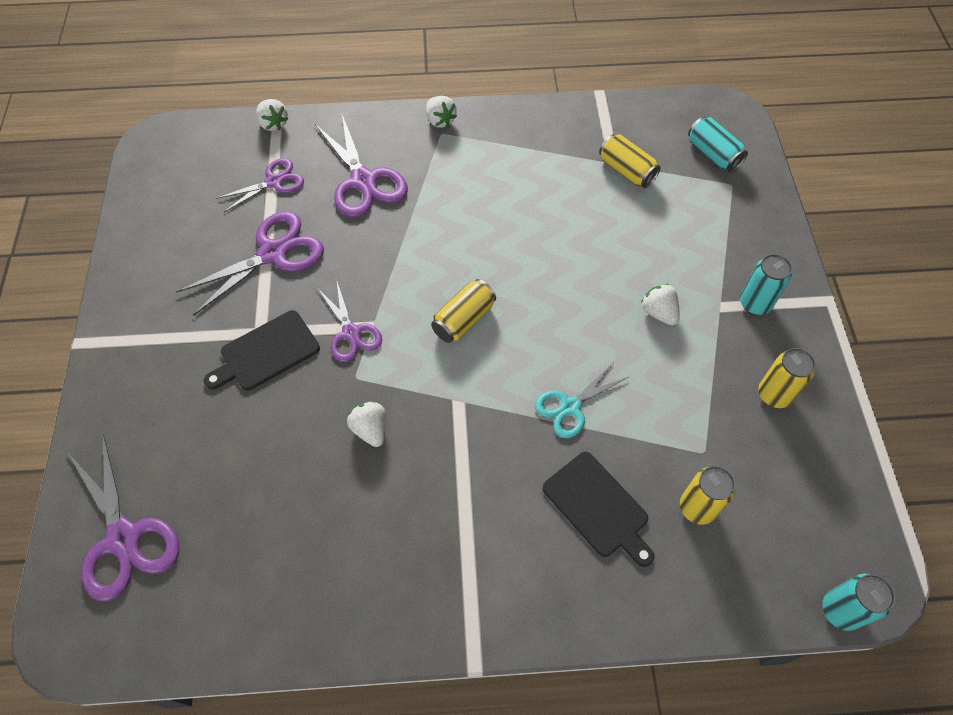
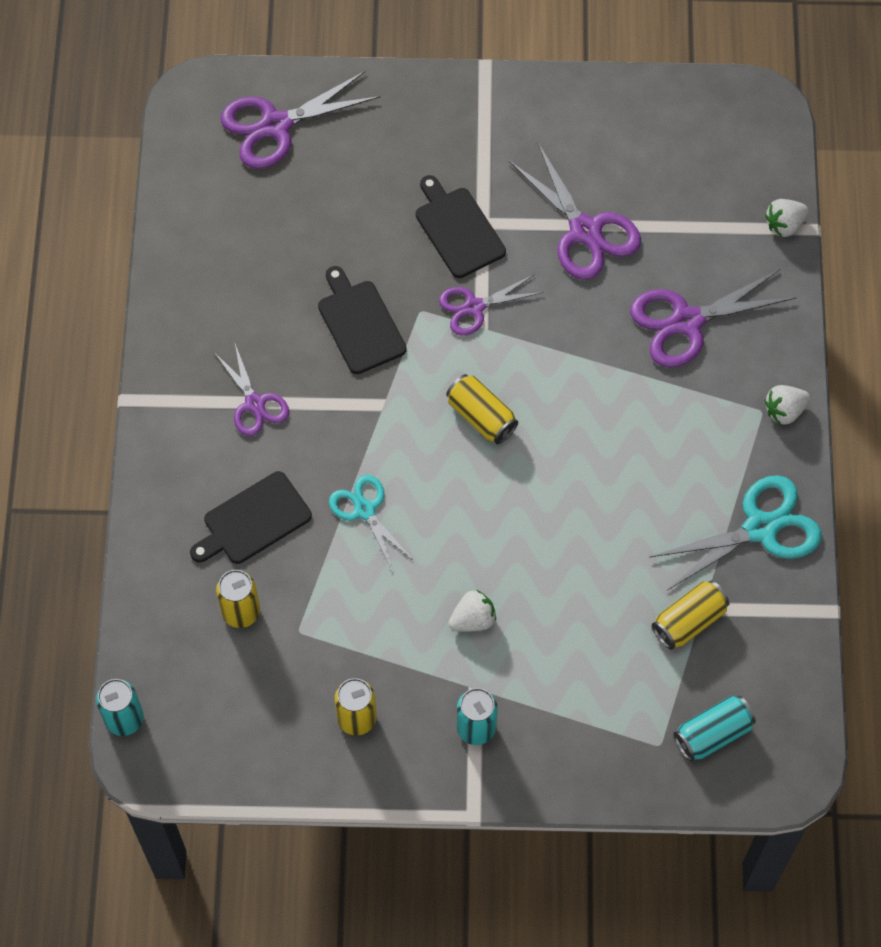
camera: 95 degrees right, 5 degrees up
purple scissors [216,158,304,212] -> purple scissors moved to [214,341,289,436]
white strawberry [347,401,386,447] -> black cutting board [318,266,407,374]
none -> turquoise scissors [650,475,822,590]

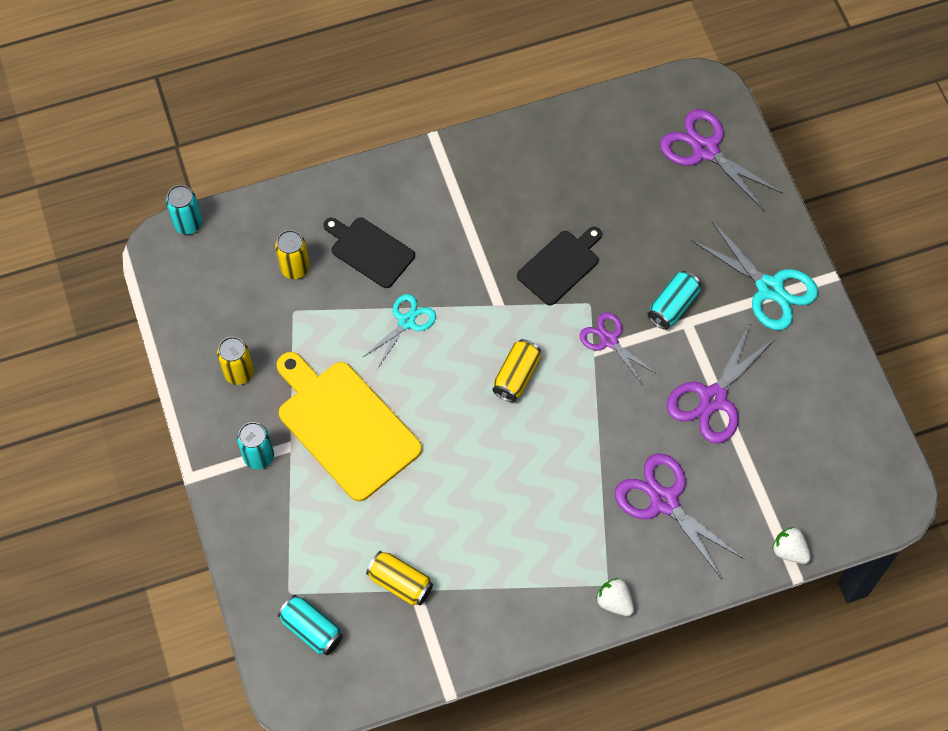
camera: 70 degrees right, 0 degrees up
purple scissors [214,341,289,436] -> none
black cutting board [416,175,506,278] -> turquoise can [647,271,701,330]
white strawberry [449,590,496,632] -> yellow cutting board [277,352,422,502]
turquoise scissors [650,475,822,590] -> turquoise scissors moved to [692,221,818,330]

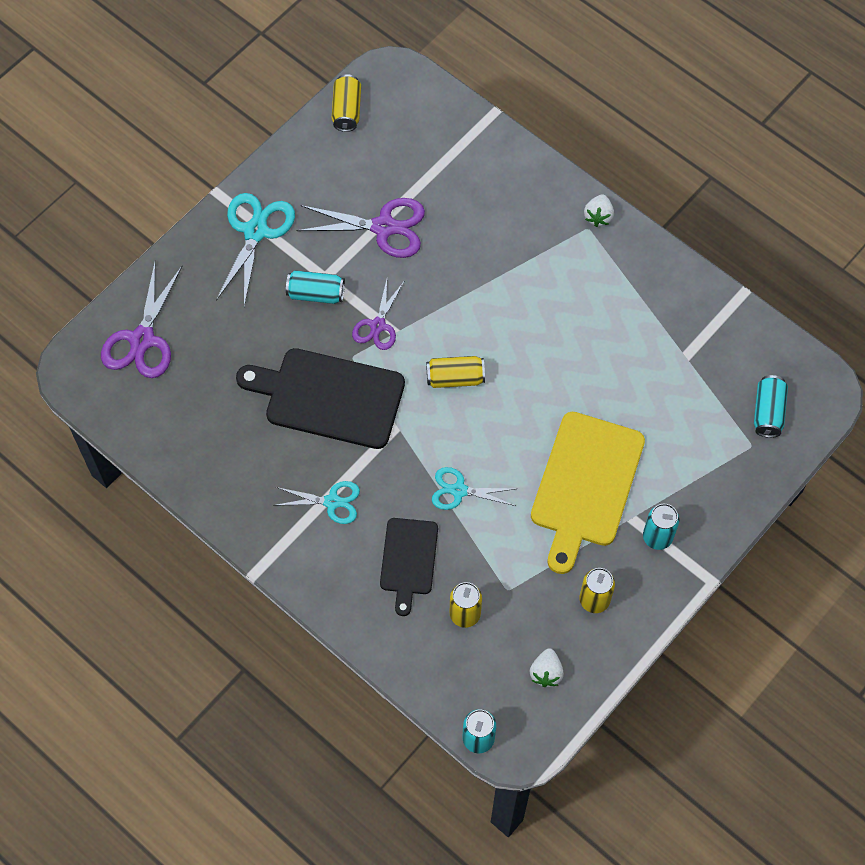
camera: 120 degrees left, 0 degrees up
yellow can [366,551,433,605] -> yellow can moved to [332,74,361,132]
black cutting board [517,227,602,305] -> black cutting board [236,348,405,449], size x1.71
purple scissors [615,453,745,579] -> none
white strawberry [772,527,811,564] -> white strawberry moved to [530,648,564,687]
none -> turquoise scissors [273,481,360,524]

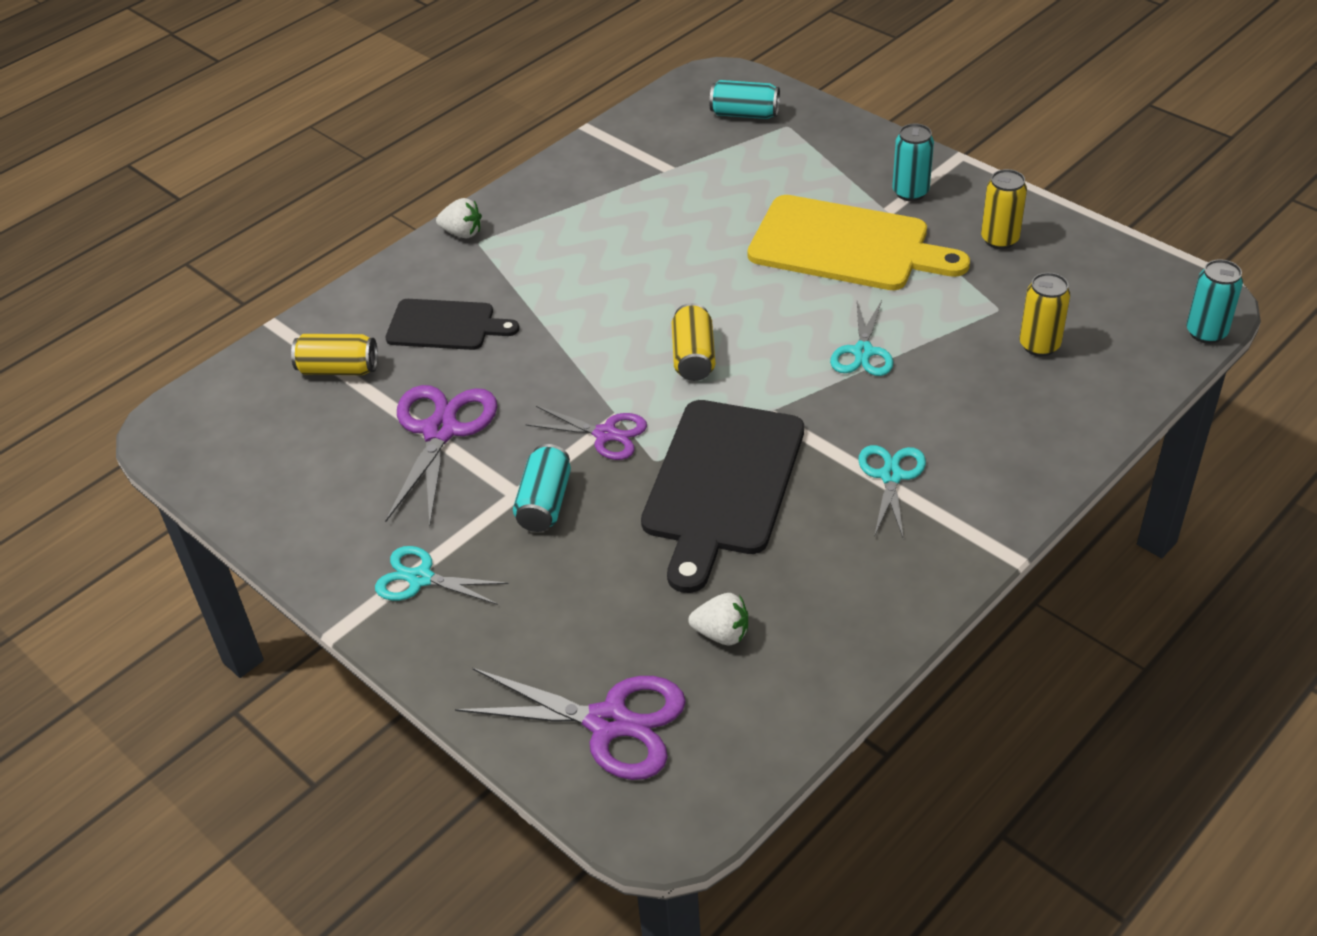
camera: 85 degrees left, 20 degrees down
turquoise scissors [216,193,295,307] -> turquoise scissors [375,546,509,605], size x0.63
yellow can [332,74,361,132] -> yellow can moved to [291,334,378,375]
black cutting board [380,518,438,616] -> black cutting board moved to [386,299,519,350]
white strawberry [530,648,564,687] -> white strawberry moved to [688,593,748,645]

